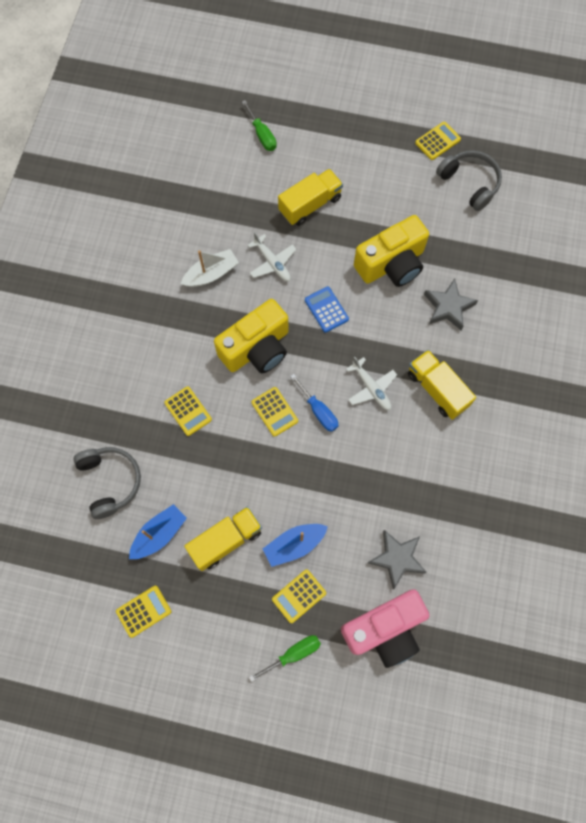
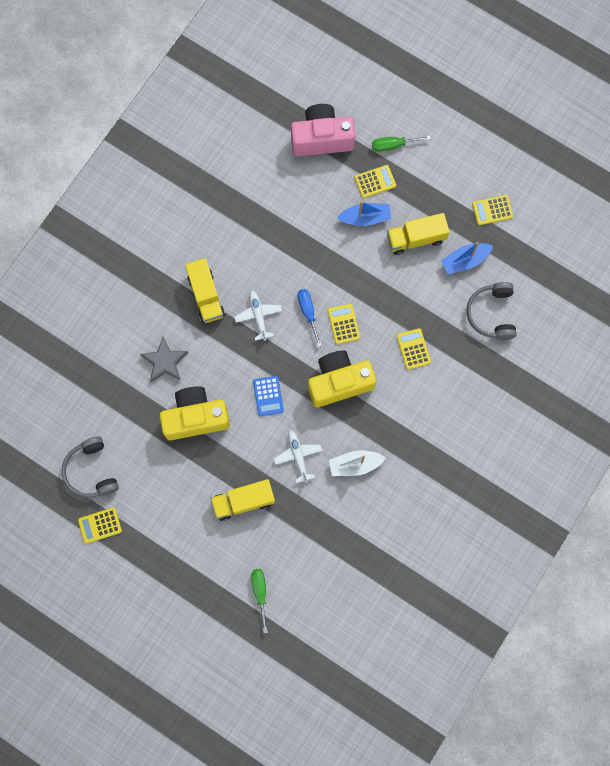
camera: 160 degrees left, 5 degrees up
grey star [368,530,427,590] -> none

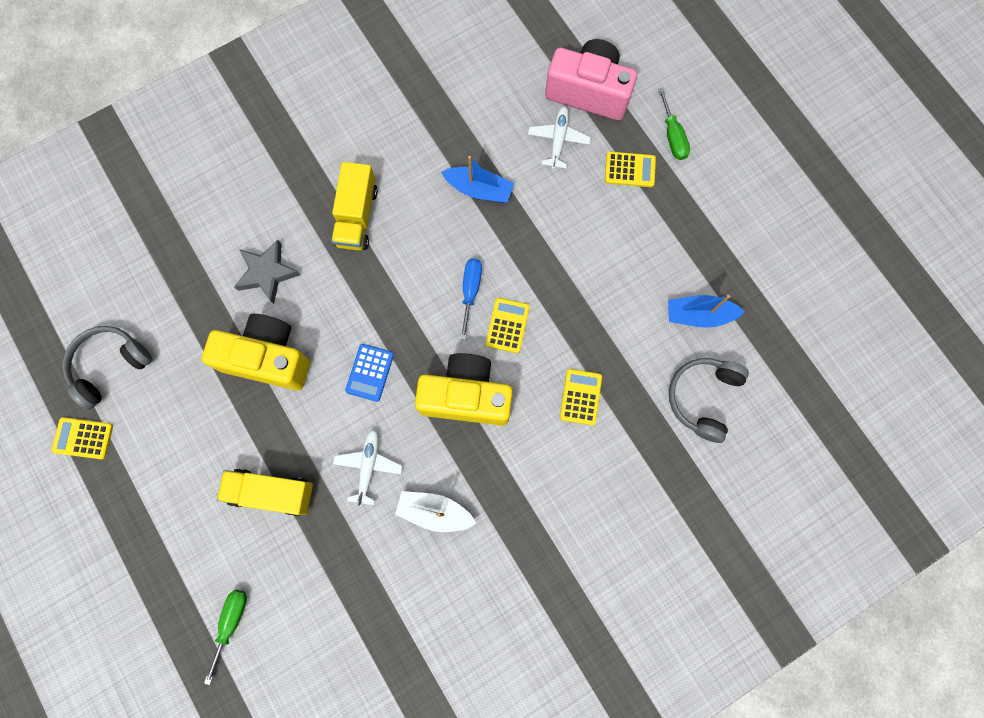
camera: 25 degrees right, 0 degrees up
grey headphones [62,437,119,498] -> grey headphones turned 45 degrees clockwise [62,326,152,410]
white plane [234,290,282,341] -> white plane moved to [528,106,591,170]
blue boat [337,201,391,226] -> blue boat moved to [441,156,514,203]
green screwdriver [372,136,431,152] -> green screwdriver turned 120 degrees counterclockwise [658,88,690,160]
yellow truck [387,213,450,255] -> none
yellow calculator [472,195,513,225] -> none

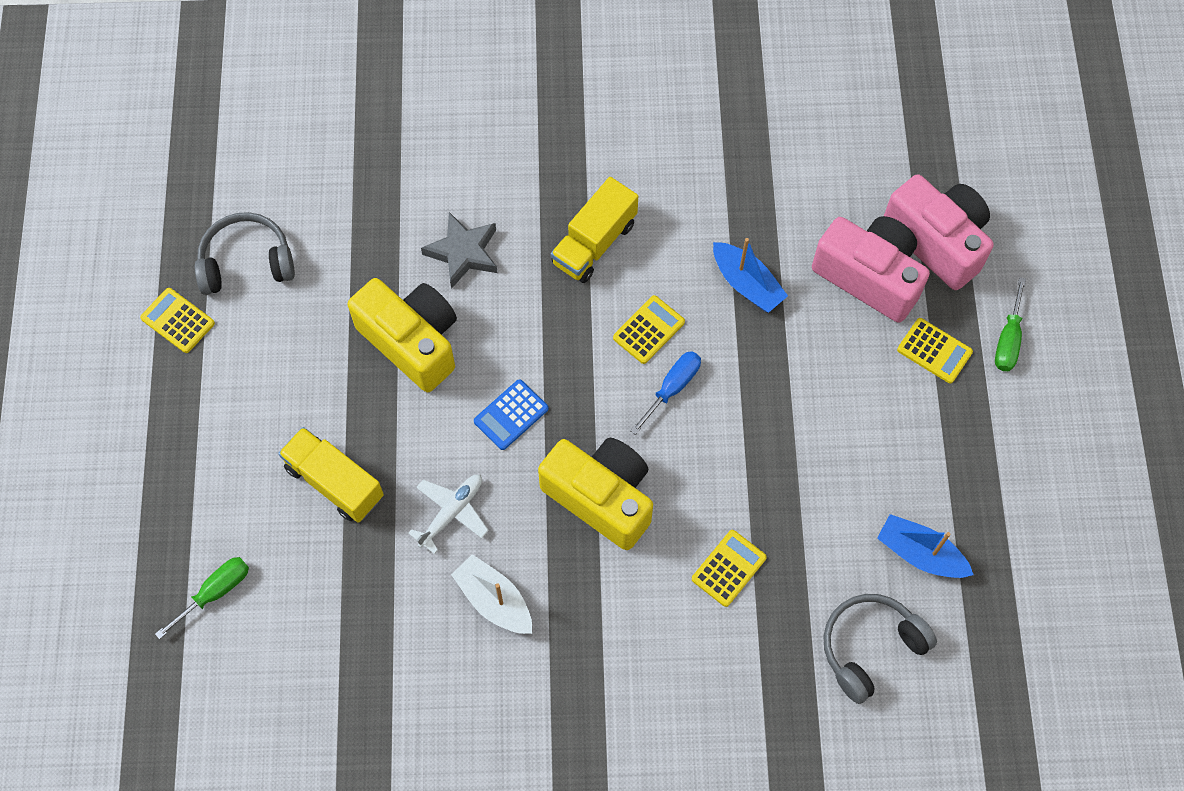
camera: 30 degrees right, 10 degrees down
yellow calculator [486,298,530,353] -> yellow calculator moved to [613,295,685,364]
white plane [528,106,591,170] -> pink camera [812,216,930,323]

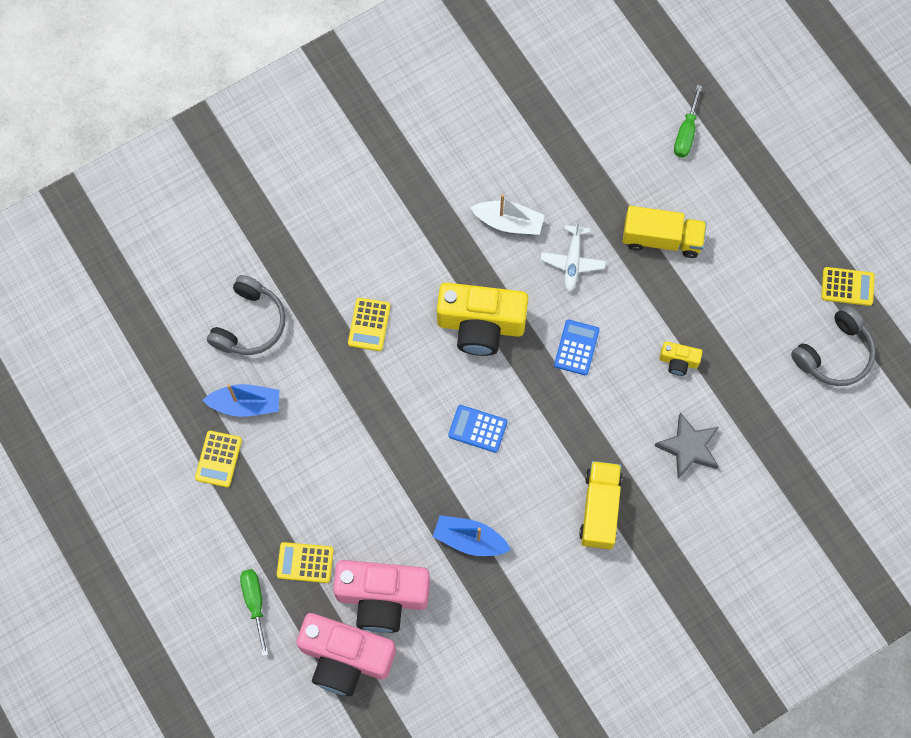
camera: 150 degrees right, 5 degrees up
yellow camera [348,278,457,392] -> yellow camera [660,341,703,376], size x0.45
yellow calculator [613,295,685,364] -> yellow calculator moved to [195,431,242,487]
blue screwdriver [630,351,701,435] -> blue calculator [448,405,507,453]

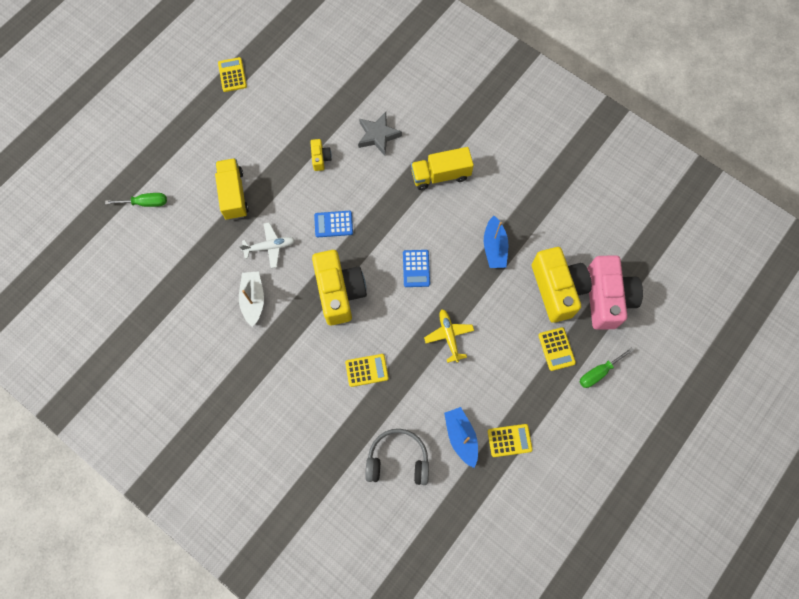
camera: 110 degrees left, 0 degrees up
pink camera [333,560,430,633] -> yellow camera [532,247,592,323]
grey headphones [791,306,876,386] -> none
none -> yellow plane [424,309,474,363]

